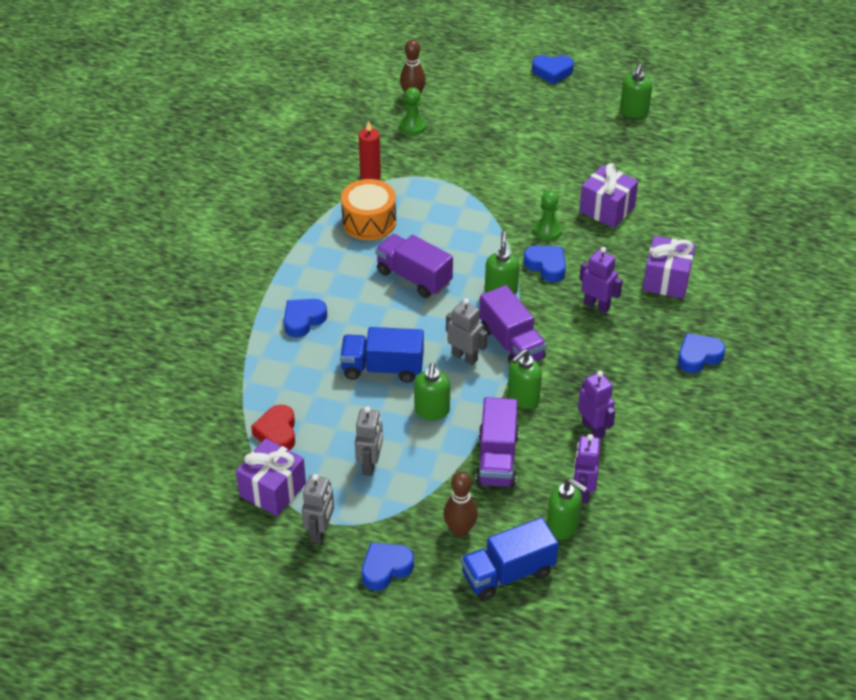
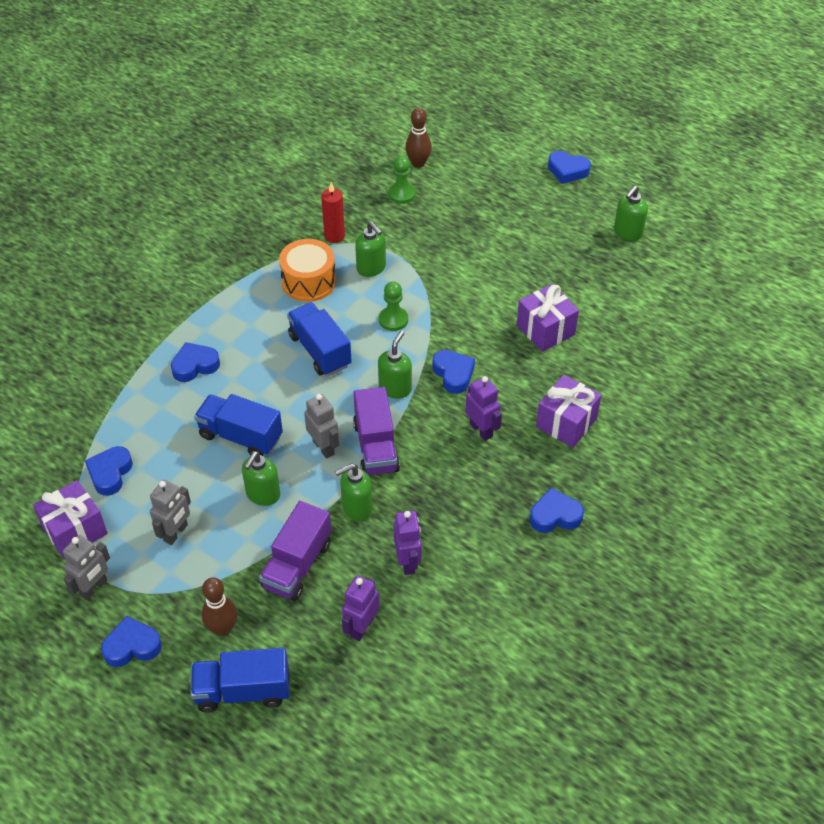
camera: 20 degrees right, 5 degrees up
red heart [251,405,295,450] -> blue heart [85,446,133,496]
purple truck [375,234,453,298] -> blue truck [287,302,352,376]
green pawn [533,191,562,241] -> green pawn moved to [379,281,408,331]
green soap dispenser [547,478,587,540] -> green soap dispenser moved to [355,222,386,277]

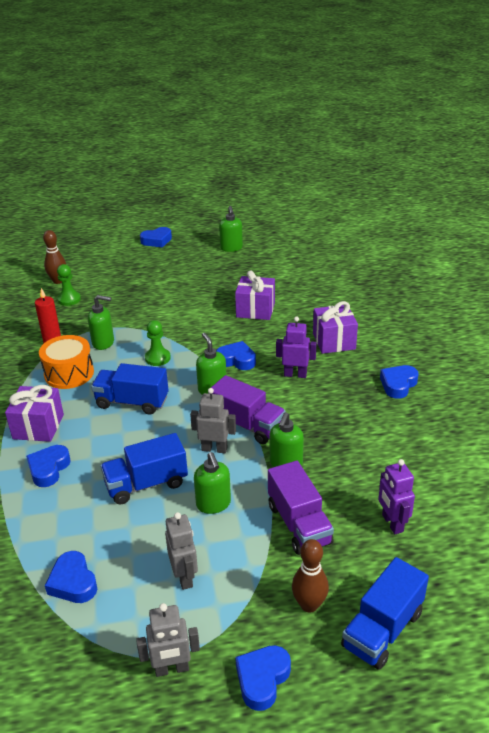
camera: 45 degrees left, 15 degrees down
purple gift [33,480,108,559] -> purple gift moved to [5,385,64,442]
grey robot [63,535,110,600] -> grey robot turned 90 degrees clockwise [136,603,200,677]
purple robot [394,511,422,575] -> none

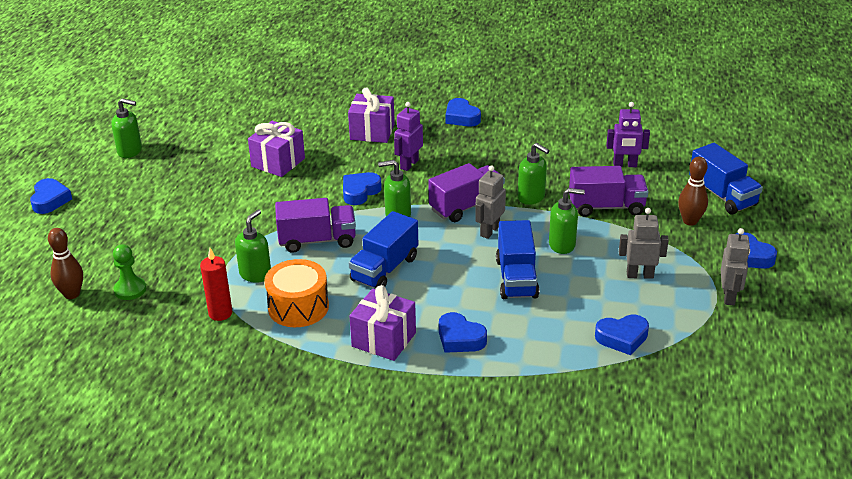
camera: 70 degrees left, 0 degrees up
green pawn [145,320,171,366] -> purple truck [275,198,356,253]

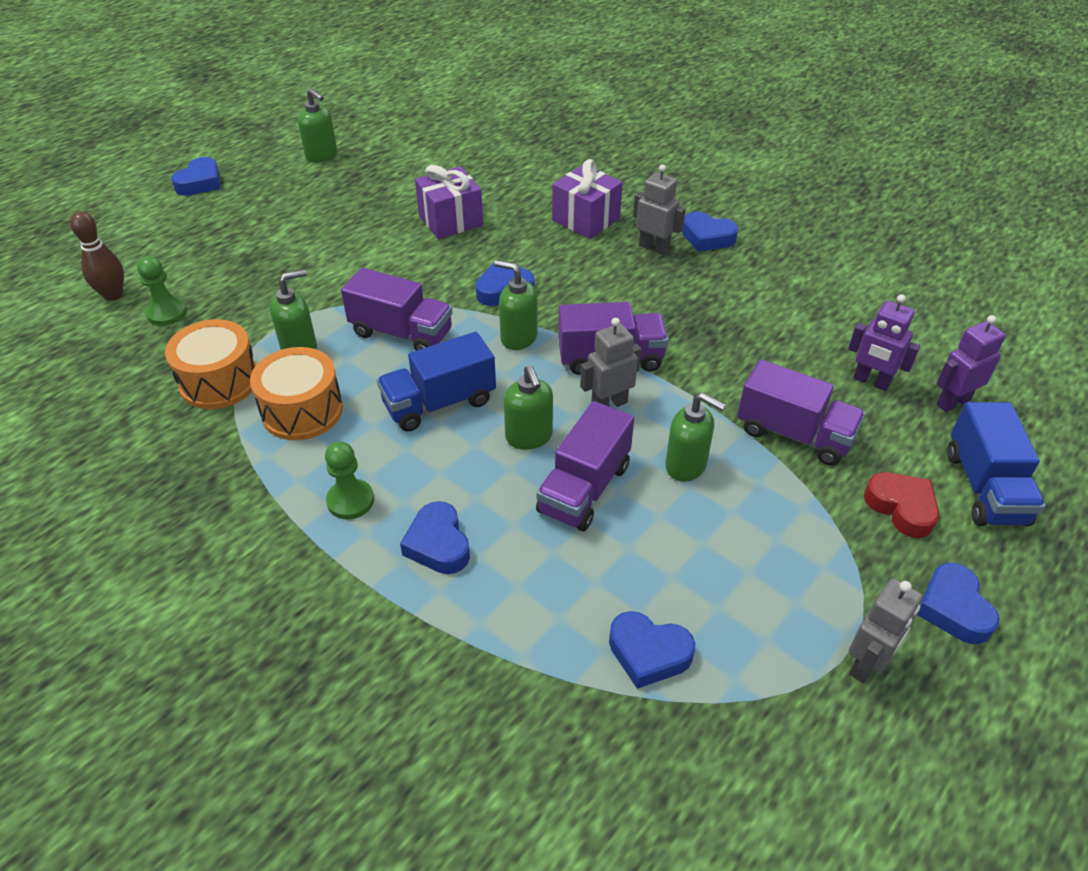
camera: 30 degrees right, 10 degrees up
red candle [200,248,232,321] -> orange drum [165,319,256,409]
purple gift [349,285,416,361] -> green pawn [325,441,374,519]
purple robot [394,102,423,171] -> purple robot moved to [936,315,1005,412]
blue heart [446,98,481,127] -> blue heart turned 60 degrees counterclockwise [682,211,738,252]
blue truck [496,220,539,299] -> purple truck [536,401,634,531]
green soap dispenser [518,143,550,205] -> green soap dispenser moved to [504,365,553,450]
grey robot [619,208,669,279] -> grey robot moved to [633,164,686,255]
brown bowling pin [678,157,708,226] -> red heart [864,472,939,538]

